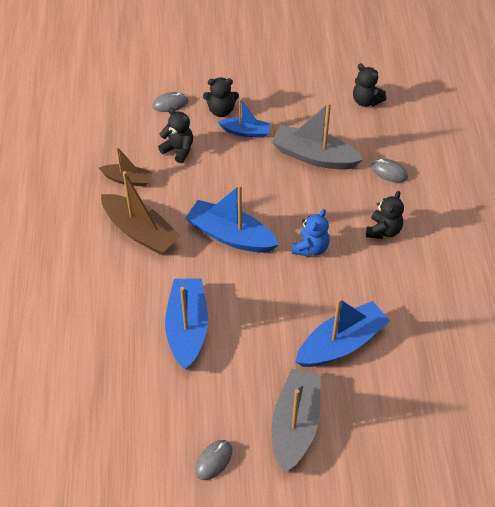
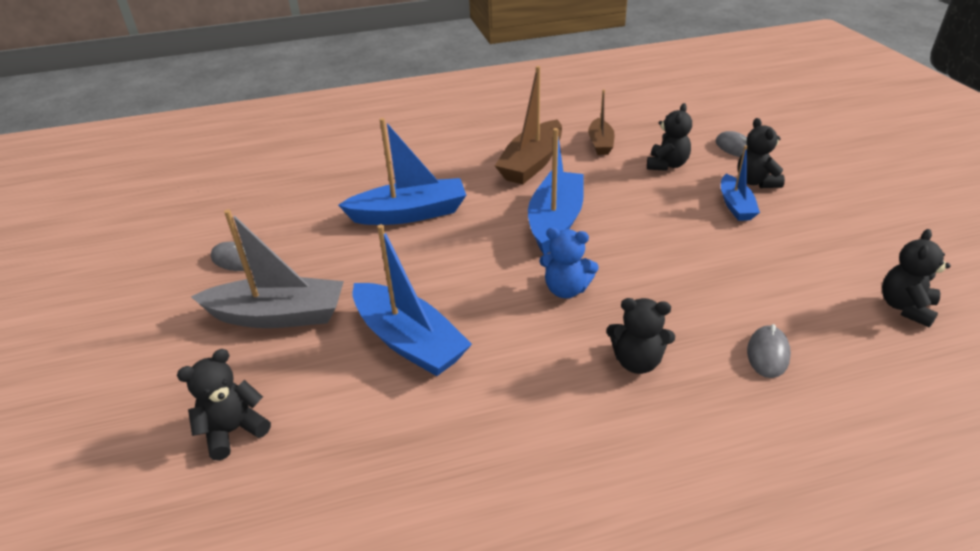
camera: 80 degrees right, 15 degrees down
grey boat [272,102,364,170] -> none
none -> black teddy bear [177,349,271,460]

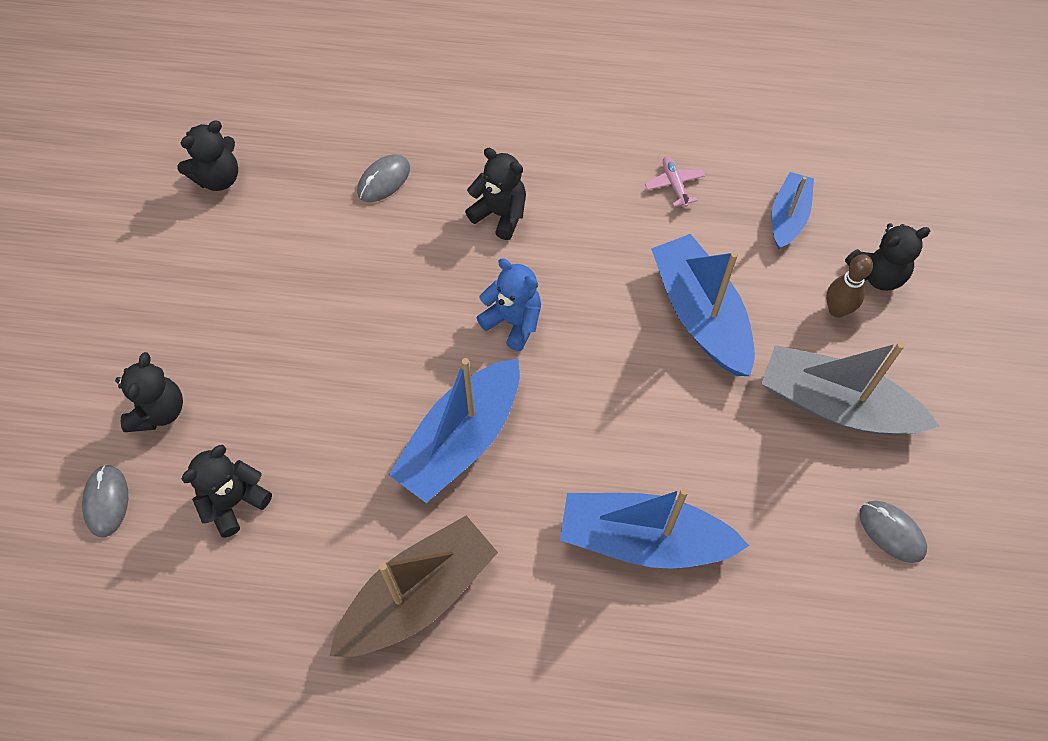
camera: 160 degrees left, 25 degrees up
brown boat [588,89,615,155] -> none
blue boat [721,145,760,221] -> blue boat moved to [772,172,814,250]
none -> pink plane [645,156,705,207]
none -> brown bowling pin [826,254,873,318]

